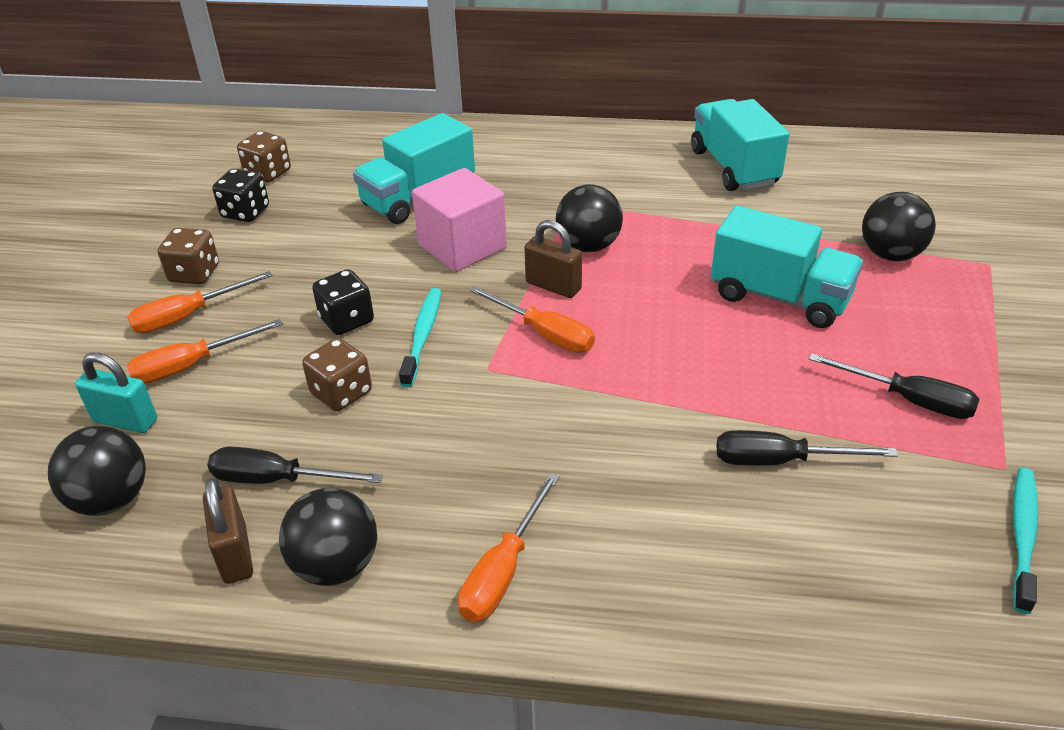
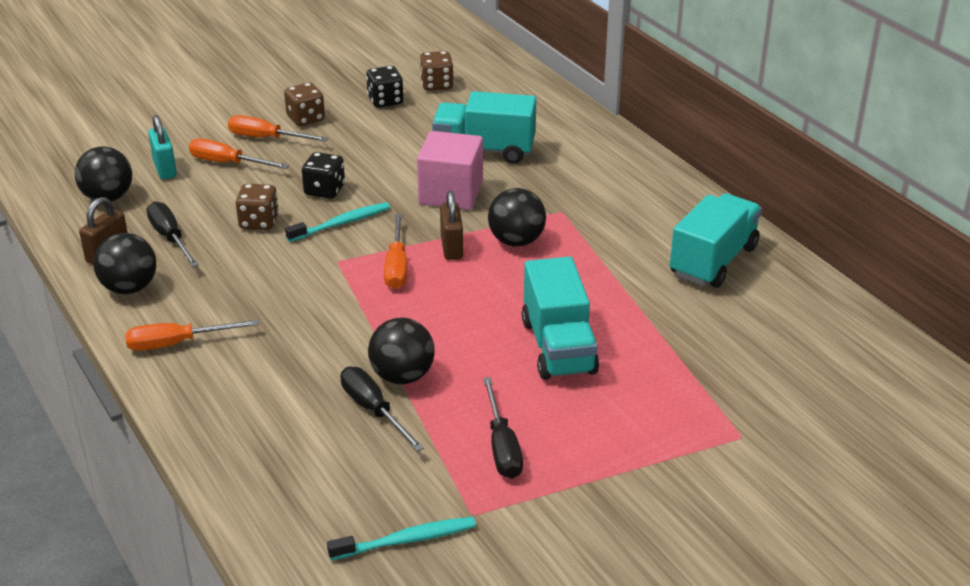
camera: 50 degrees right, 5 degrees down
black ball [862,192,936,261] -> black ball moved to [368,318,435,384]

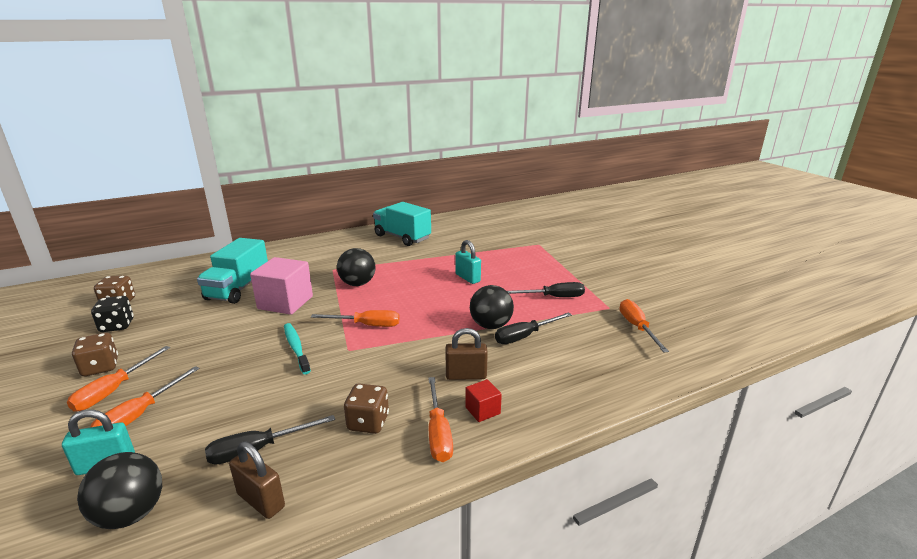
camera: 85 degrees left, 10 degrees down
black ball [93,233,156,294] -> none
brown dice [236,184,279,230] -> brown dice moved to [344,384,389,434]
black dice [302,152,345,199] -> none
turquoise toothbrush [327,517,476,560] -> orange screwdriver [619,299,669,352]
brown padlock [440,191,463,260] -> brown padlock moved to [446,328,488,380]
turquoise truck [522,256,599,380] -> turquoise padlock [455,240,481,284]
none -> red cube [465,379,502,422]

